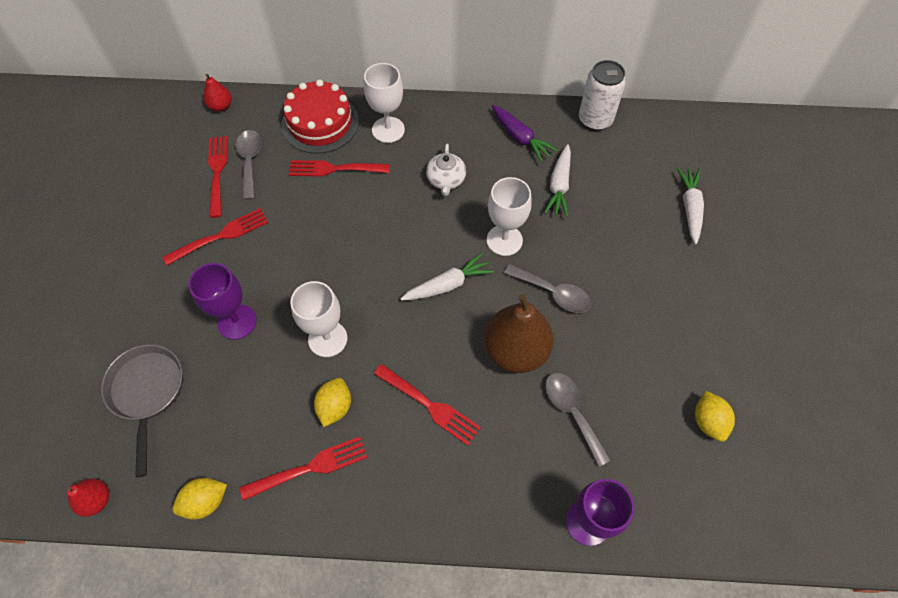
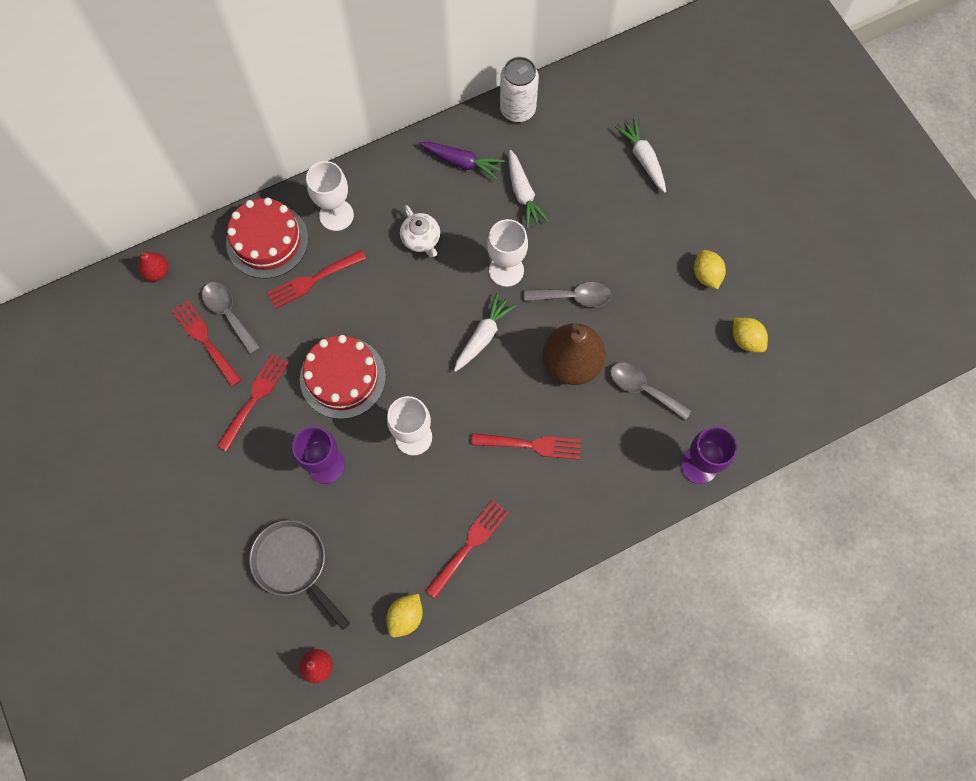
camera: 30 degrees left, 10 degrees up
yellow lemon [314,378,351,427] -> yellow lemon moved to [694,250,726,290]
none -> red cake [300,335,386,419]

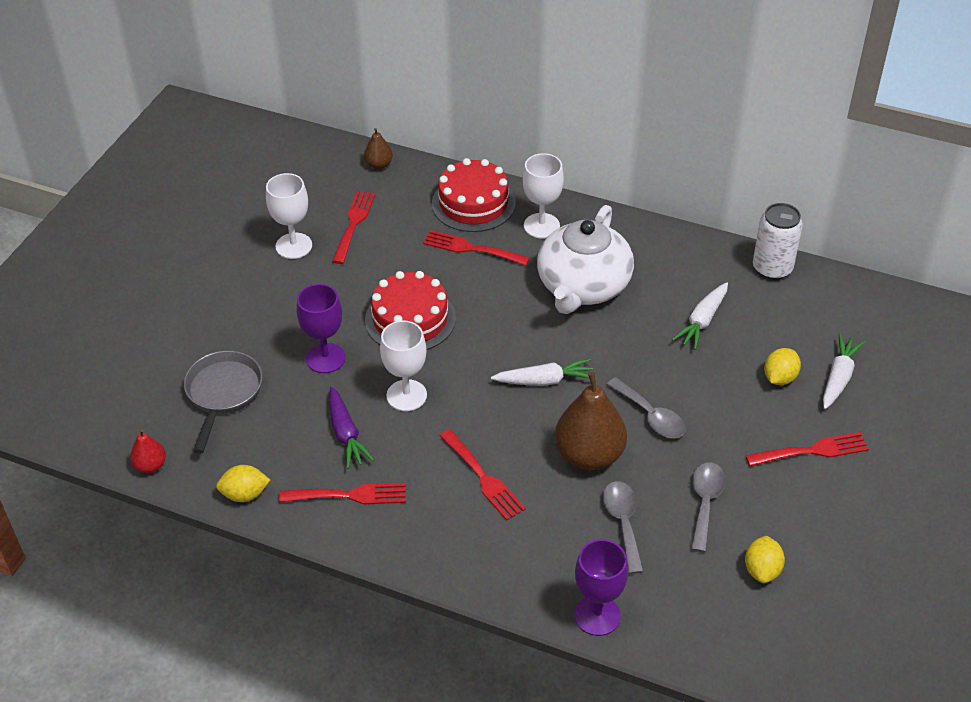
camera: 50 degrees right, 25 degrees down
red pear [138,252,168,281] -> brown pear [364,128,393,169]
grey spoon [202,282,260,354] -> grey spoon moved to [691,462,726,552]
red fork [217,354,289,451] -> red fork moved to [746,432,869,466]
white teapot [400,205,440,257] -> white teapot [537,205,634,314], size x2.20
purple carrot [419,142,504,180] -> purple carrot moved to [329,387,374,469]
white goblet [487,219,528,287] -> white goblet moved to [266,173,312,259]
yellow lemon [694,250,726,290] -> yellow lemon moved to [764,348,801,385]

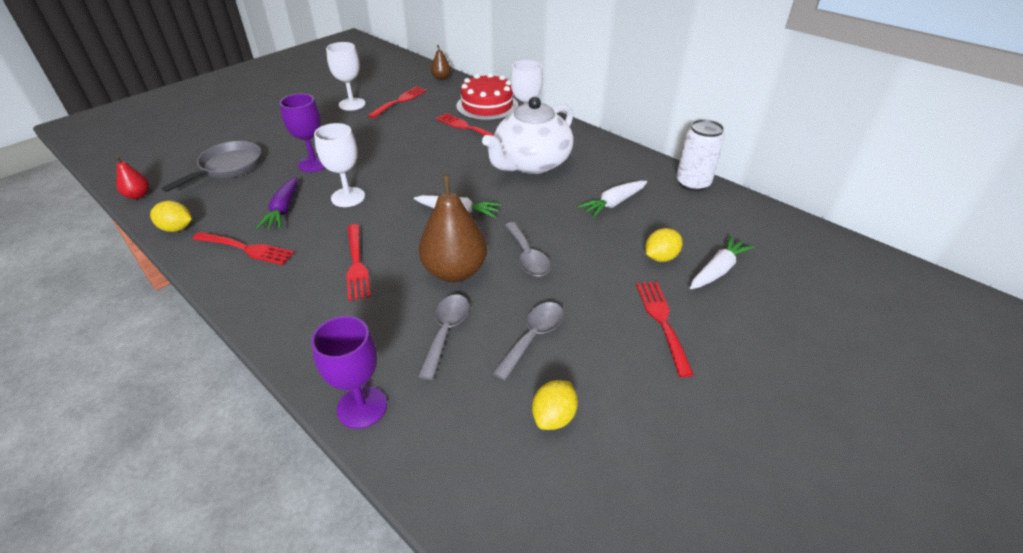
camera: 20 degrees right, 5 degrees down
red cake [365,271,456,350] -> none
red fork [746,432,869,466] -> red fork turned 105 degrees counterclockwise [636,281,694,377]

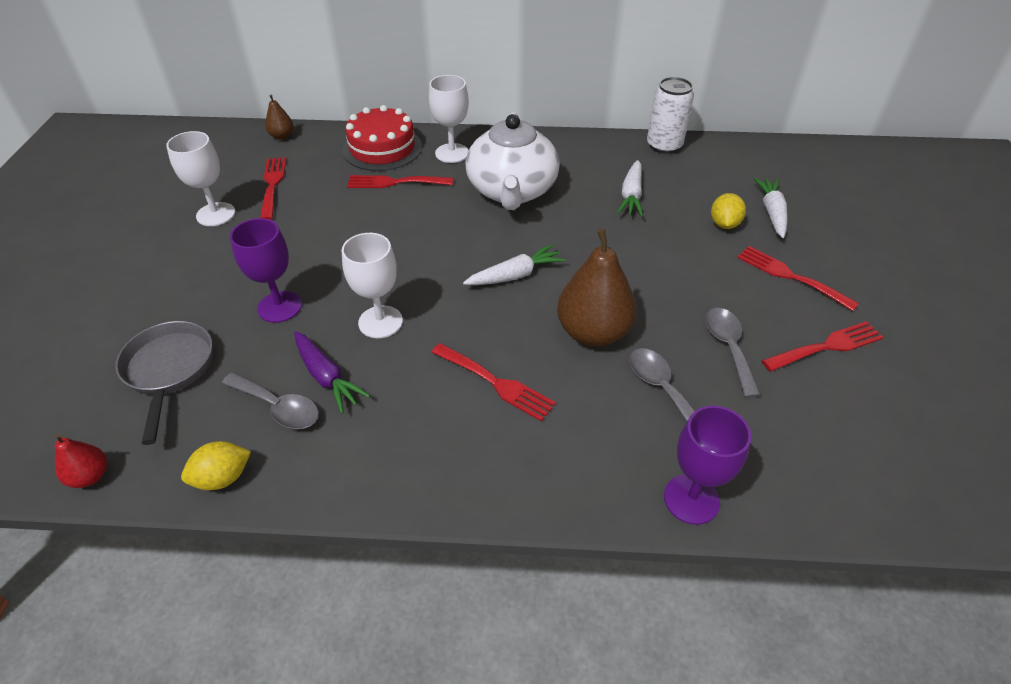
camera: 40 degrees left, 5 degrees up
red fork [192,232,295,265] -> red fork moved to [762,321,884,371]
grey spoon [505,222,551,277] -> grey spoon moved to [222,372,319,429]
yellow lemon [532,380,578,430] -> none

